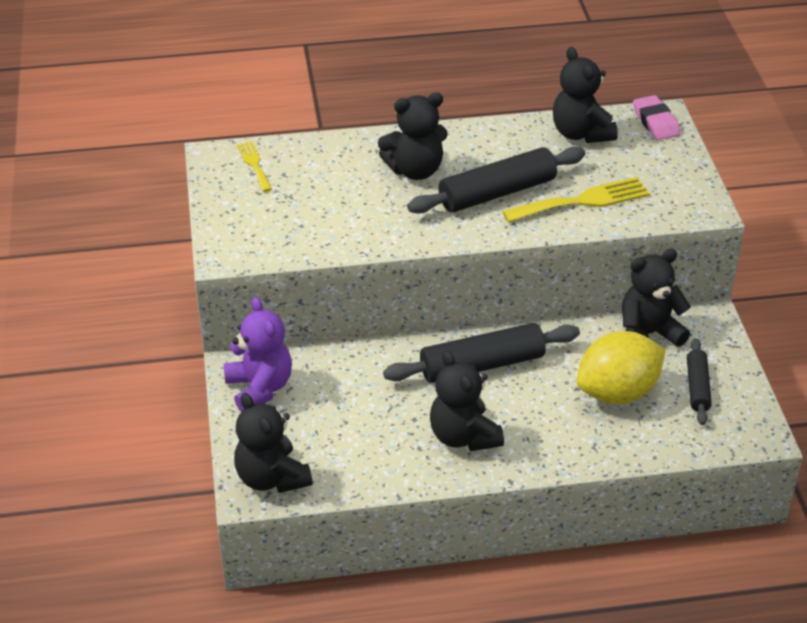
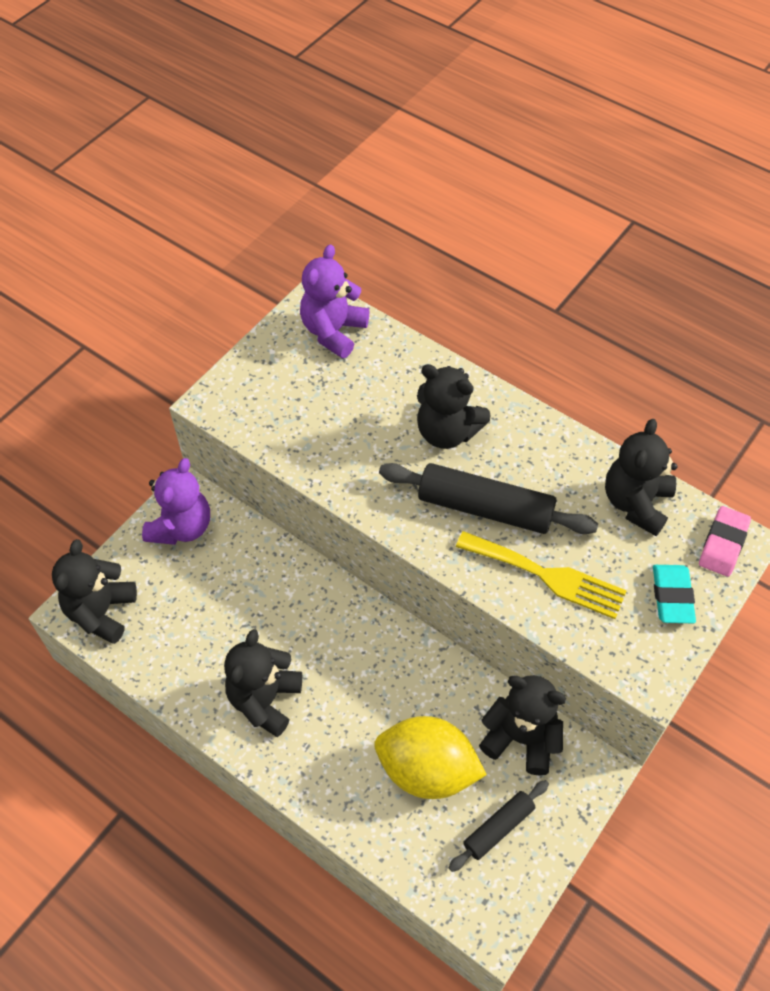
camera: 45 degrees right, 15 degrees up
yellow fork [237,141,272,192] -> purple teddy bear [300,244,369,358]
black rolling pin [383,323,580,383] -> none
none -> turquoise eraser [653,565,696,623]

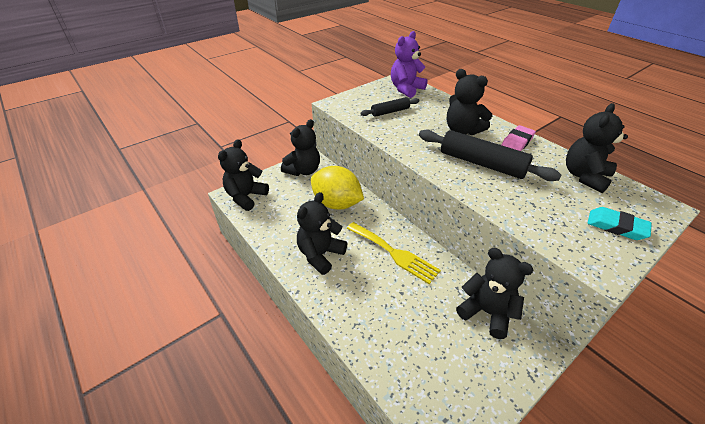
camera: 15 degrees right, 15 degrees down
purple teddy bear [142,458,210,545] -> black teddy bear [281,119,320,176]
yellow lemon [375,716,487,799] -> yellow lemon moved to [311,166,364,210]
black rolling pin [448,780,549,872] -> black rolling pin moved to [361,97,420,117]
yellow fork [456,531,627,619] -> yellow fork moved to [347,222,441,284]
turquoise eraser [653,565,696,623] -> turquoise eraser turned 75 degrees counterclockwise [588,207,652,240]
pink eraser [699,506,751,577] -> pink eraser moved to [501,125,536,151]

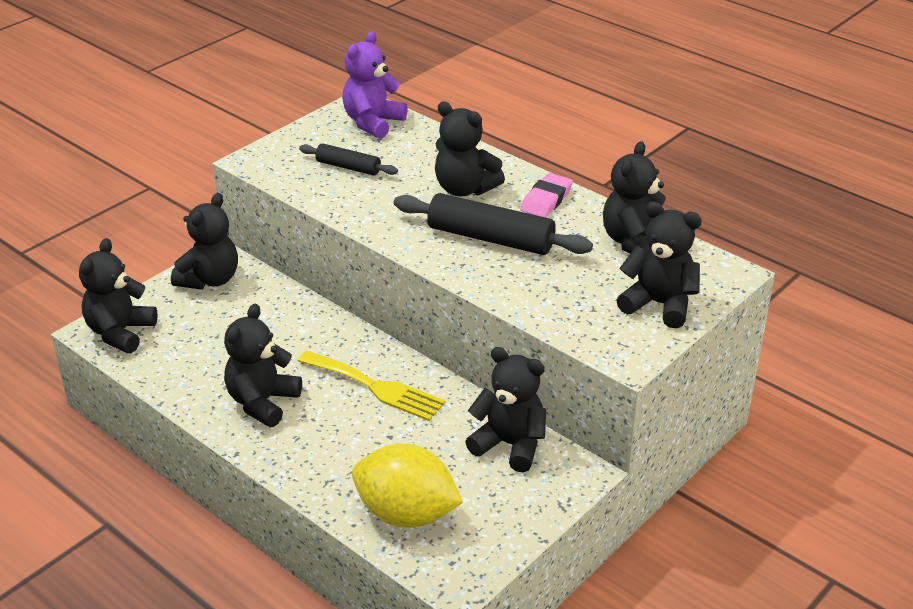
camera: 10 degrees left, 5 degrees down
yellow lemon [311,166,364,210] -> yellow lemon moved to [352,444,463,528]
black rolling pin [361,97,420,117] -> black rolling pin turned 60 degrees clockwise [299,143,398,176]
turquoise eraser [588,207,652,240] -> black teddy bear [616,201,702,328]

